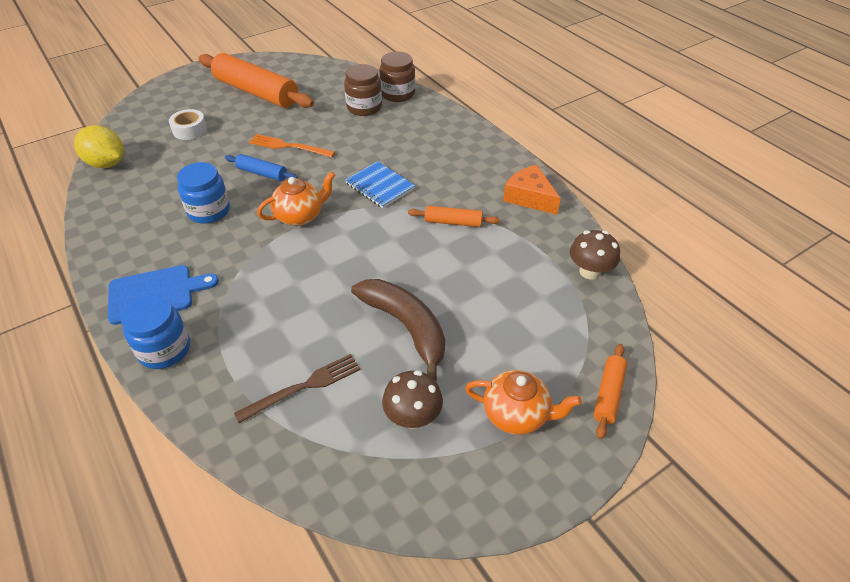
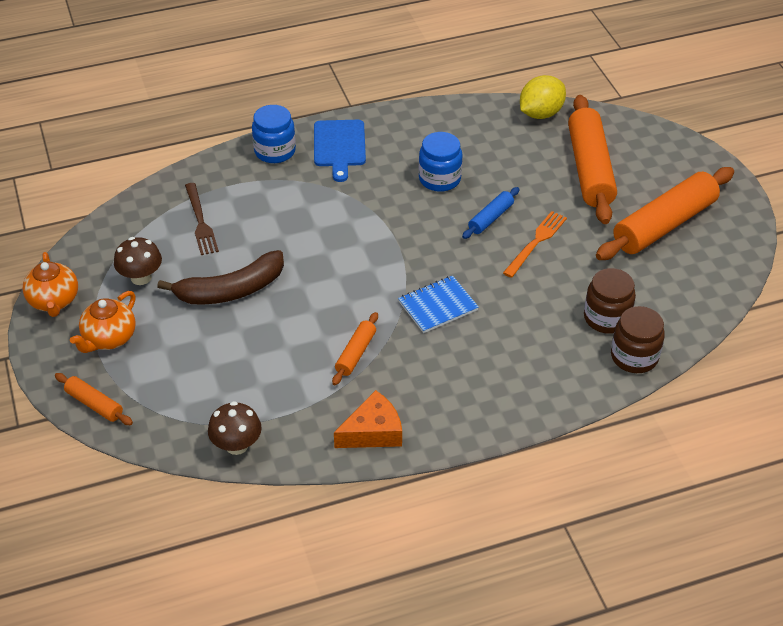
camera: 105 degrees right, 0 degrees up
white tape [169,109,207,140] -> orange rolling pin [568,95,617,224]
orange teapot [257,171,335,226] -> orange teapot moved to [22,252,78,317]

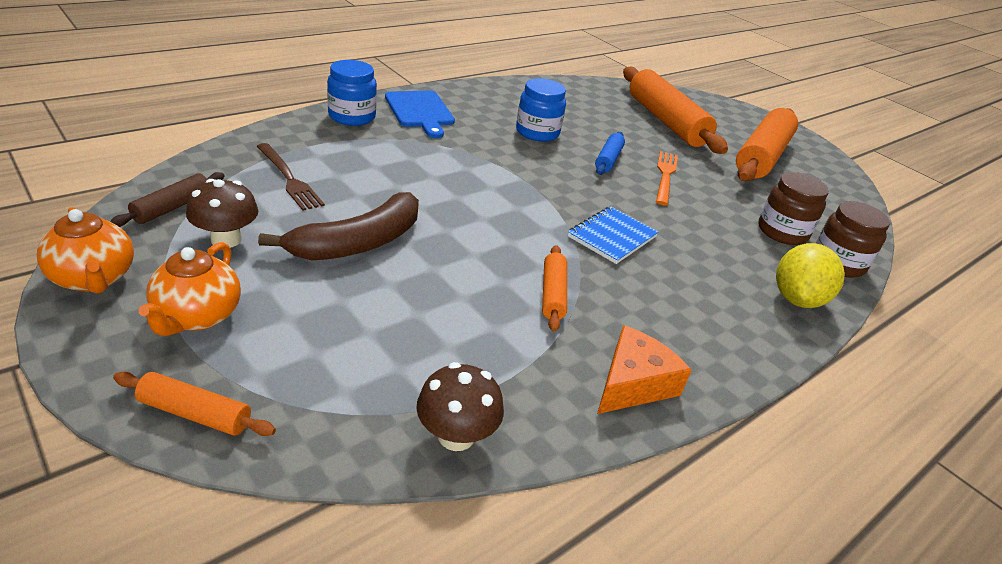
camera: 25 degrees left, 10 degrees down
yellow lemon [520,75,566,119] -> yellow lemon moved to [776,243,845,308]
none -> brown rolling pin [110,172,225,227]

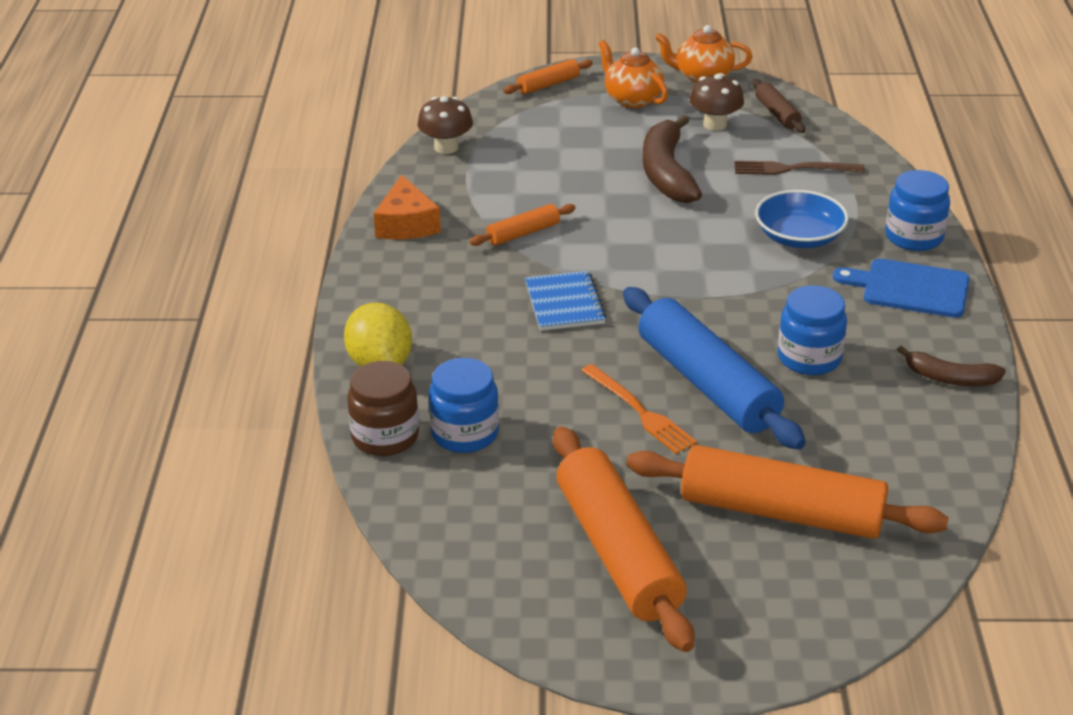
camera: 135 degrees right, 0 degrees up
orange rolling pin [542,245,567,332] -> orange rolling pin turned 75 degrees counterclockwise [469,204,576,246]
blue rolling pin [595,132,625,175] -> blue rolling pin [623,287,806,450], size x2.11
brown jar [758,172,829,245] -> blue jar [429,358,499,453]
none -> blue bowl [755,190,849,248]
none -> brown banana [897,345,1006,386]

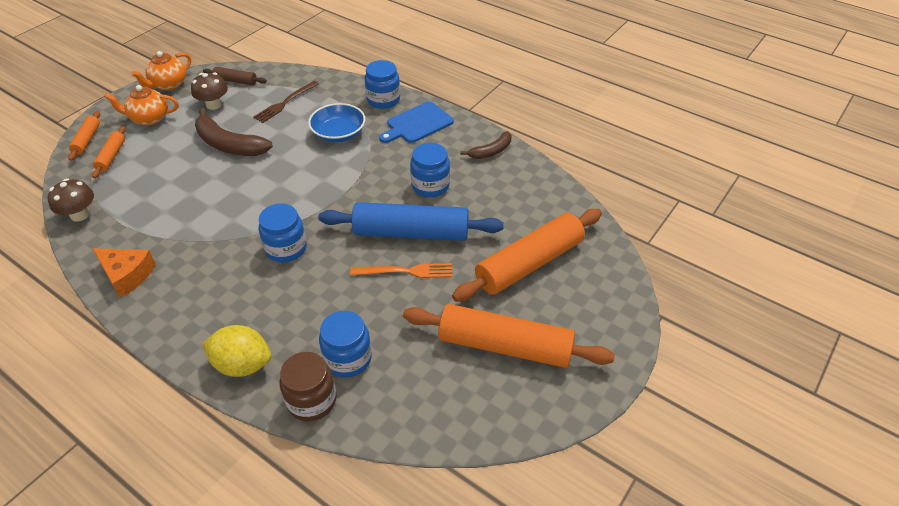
camera: 55 degrees left, 10 degrees up
orange rolling pin [469,204,576,246] -> orange rolling pin moved to [92,126,126,178]
blue notebook [525,271,607,331] -> blue jar [259,203,307,263]

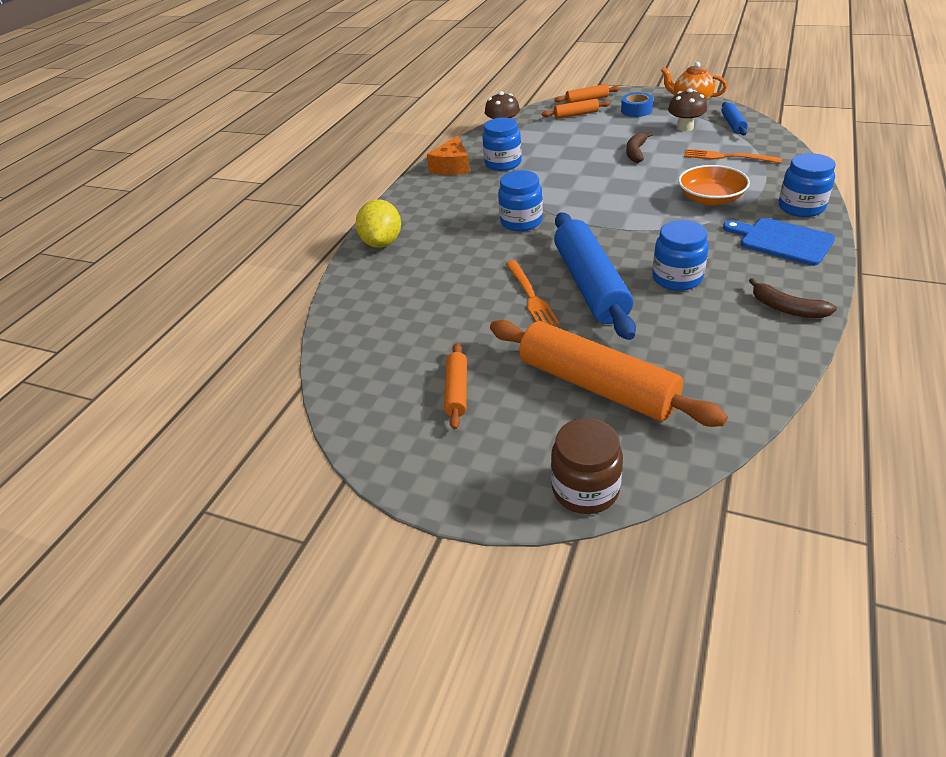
camera: 80 degrees right, 5 degrees down
orange teapot [104,85,179,126] -> blue tape [621,93,653,117]
brown banana [195,108,273,156] -> brown banana [626,132,653,163], size x0.59
brown rolling pin [203,67,267,85] -> blue rolling pin [721,102,748,135]
brown fork [253,81,319,123] -> orange fork [684,149,782,163]
brown jar [279,352,337,421] -> brown jar moved to [551,418,623,514]
blue bowl [308,103,366,142] -> orange bowl [678,165,750,205]
blue jar [319,311,372,377] -> blue jar moved to [483,118,522,171]
orange rolling pin [403,304,615,368] -> orange rolling pin [444,343,467,429], size x0.47

